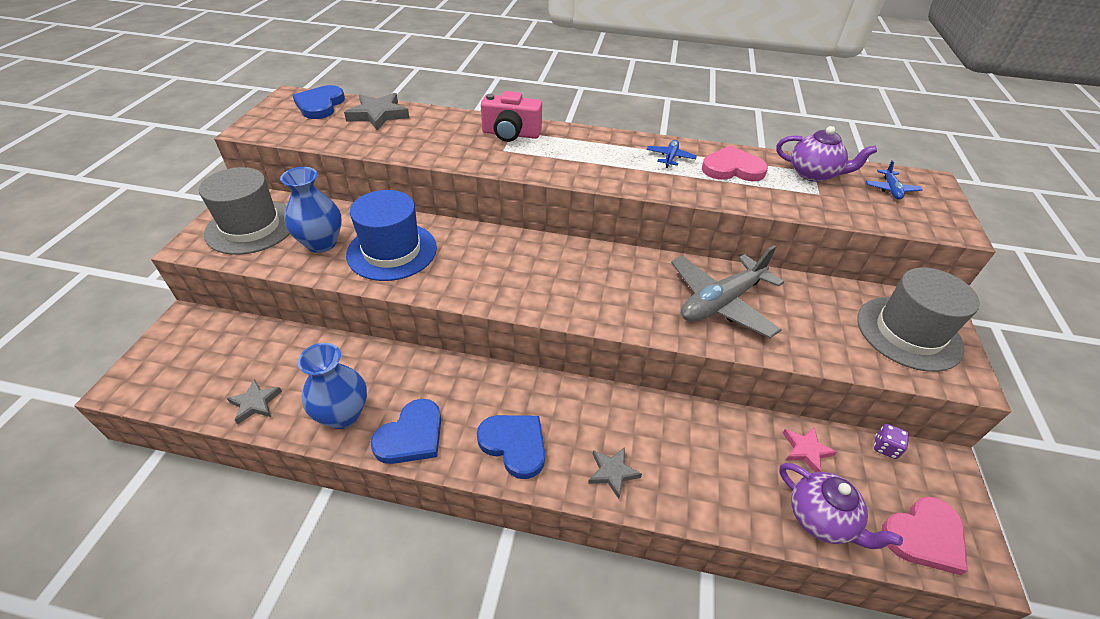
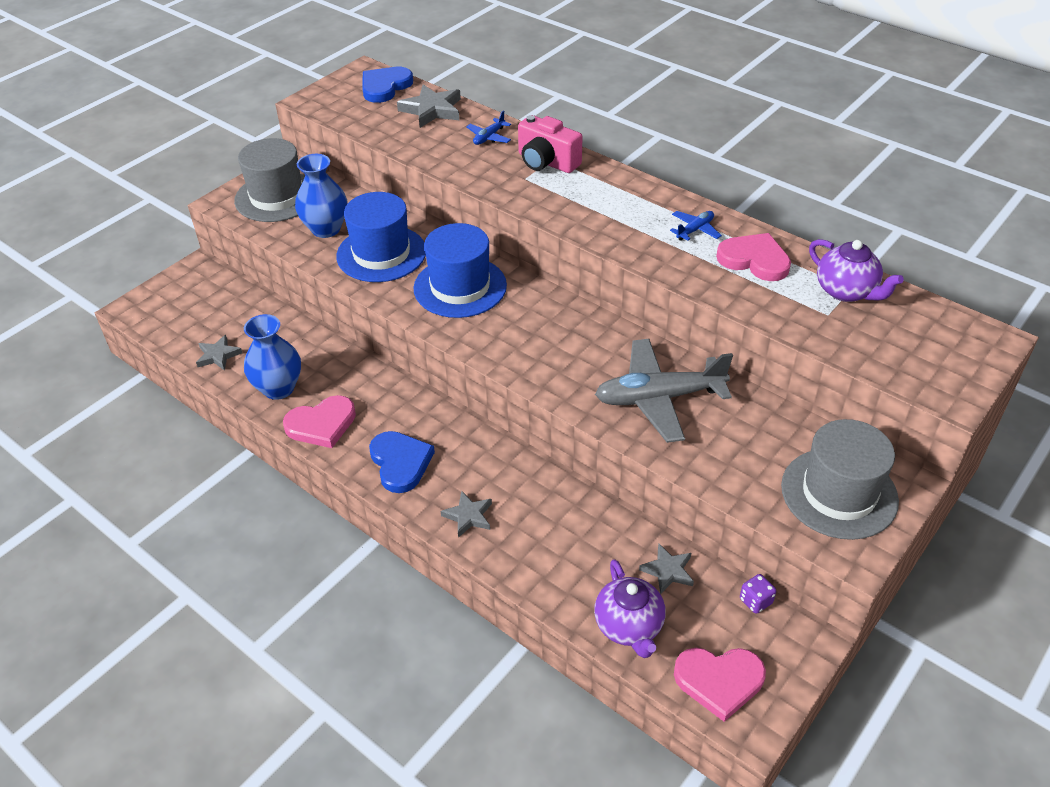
camera: 30 degrees right, 0 degrees up
blue heart [371,399,441,464] -> pink heart [283,395,356,448]
pink star [783,427,837,472] -> grey star [639,544,694,594]
blue plane [866,160,922,200] -> blue plane moved to [466,110,511,145]
none -> blue hat [414,223,507,318]

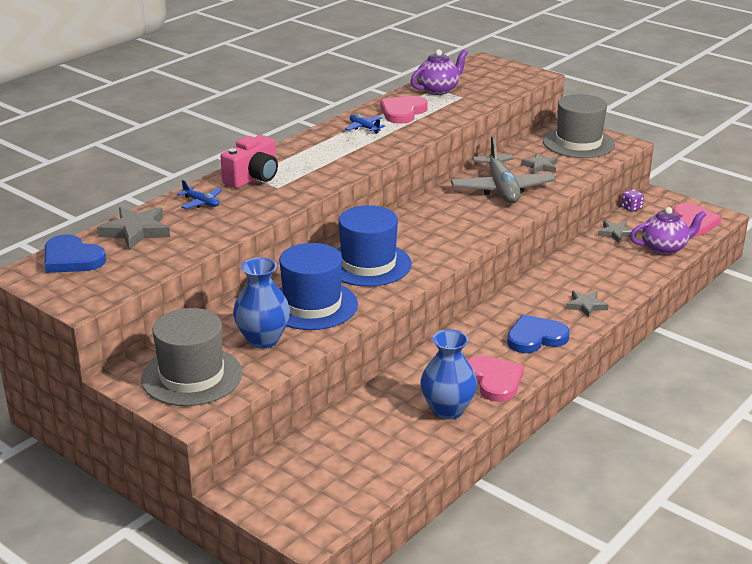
camera: 90 degrees left, 15 degrees down
grey star [196,335,242,371] -> grey star moved to [521,153,557,174]

